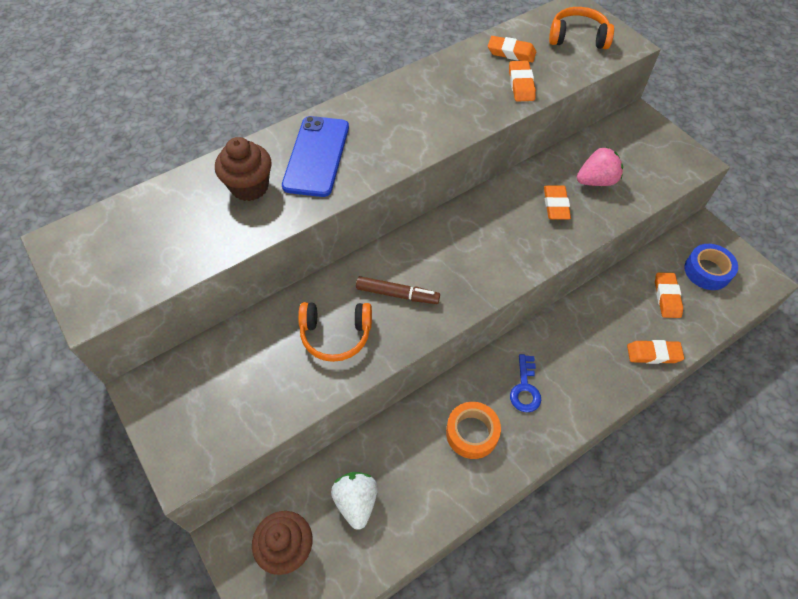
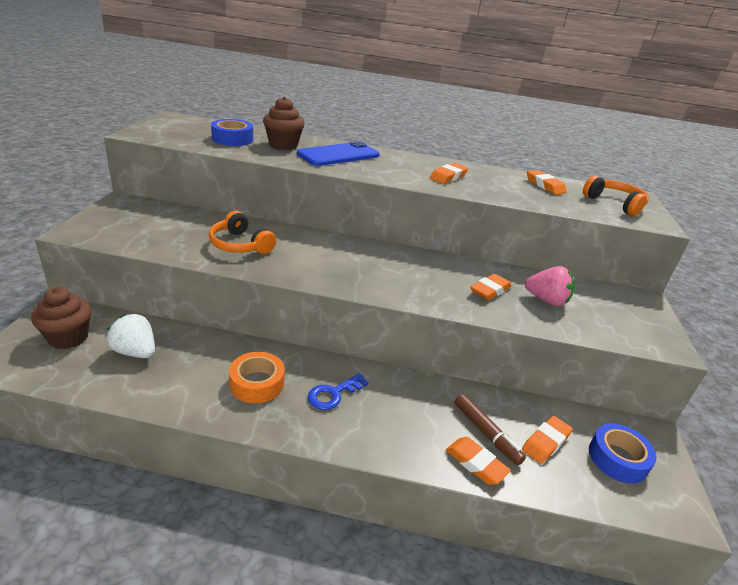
camera: 40 degrees right, 25 degrees down
white strawberry [331,472,378,530] -> white strawberry turned 90 degrees counterclockwise [107,314,155,358]
brown marker [356,276,440,304] -> brown marker moved to [454,394,526,465]
orange eraser [509,61,536,101] -> orange eraser moved to [430,163,468,184]
none -> blue tape [211,119,253,146]

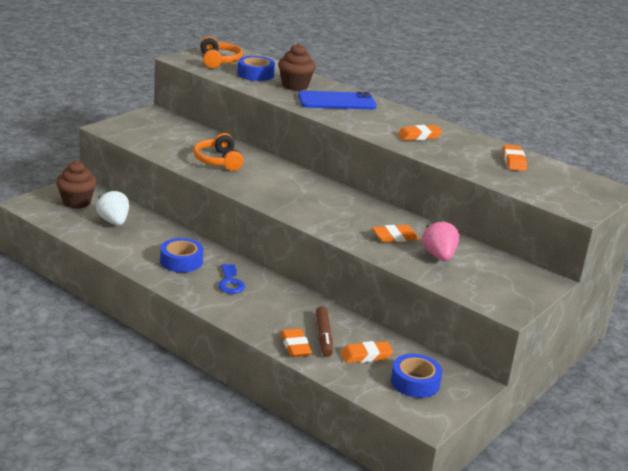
camera: 30 degrees right, 5 degrees down
orange tape [229,352,285,403] -> blue tape [160,238,203,272]
blue key [308,373,369,410] -> blue key turned 90 degrees counterclockwise [218,264,245,294]
pink strawberry [525,266,575,306] -> pink strawberry turned 150 degrees counterclockwise [422,220,459,261]
orange headphones [583,175,649,216] -> orange headphones moved to [200,36,243,68]

